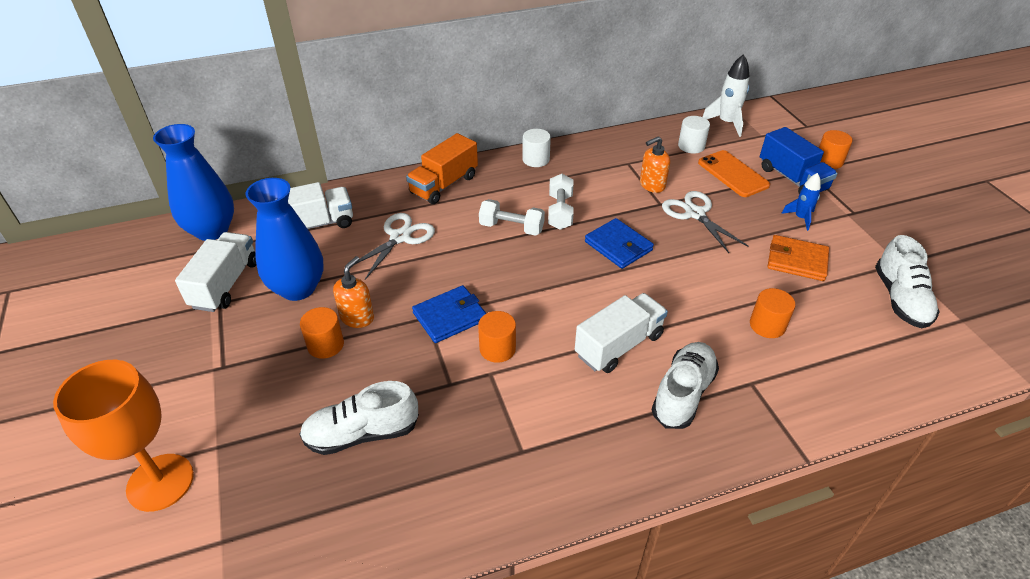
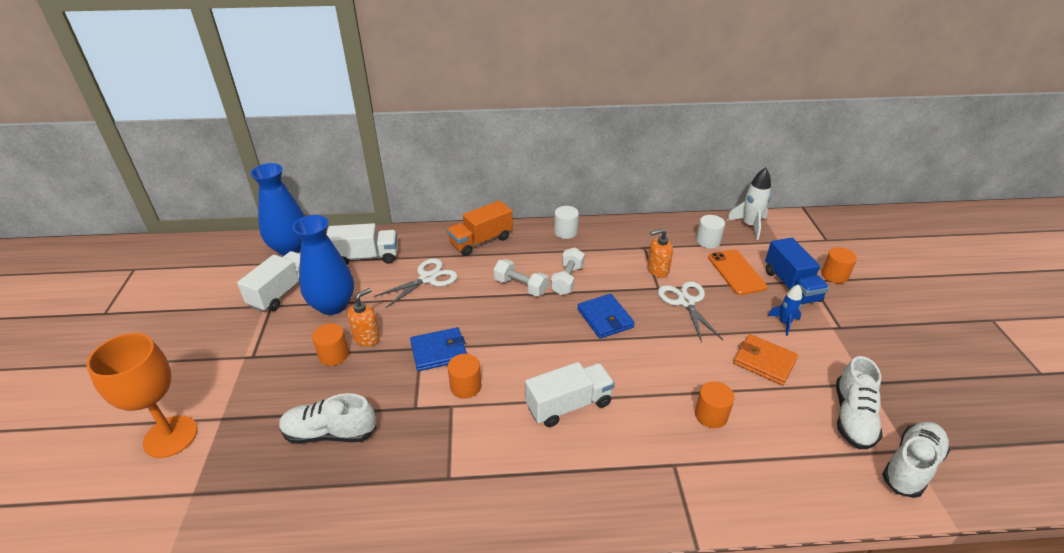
camera: 15 degrees right, 5 degrees down
white shoe [652,342,719,429] -> white shoe moved to [882,422,950,498]

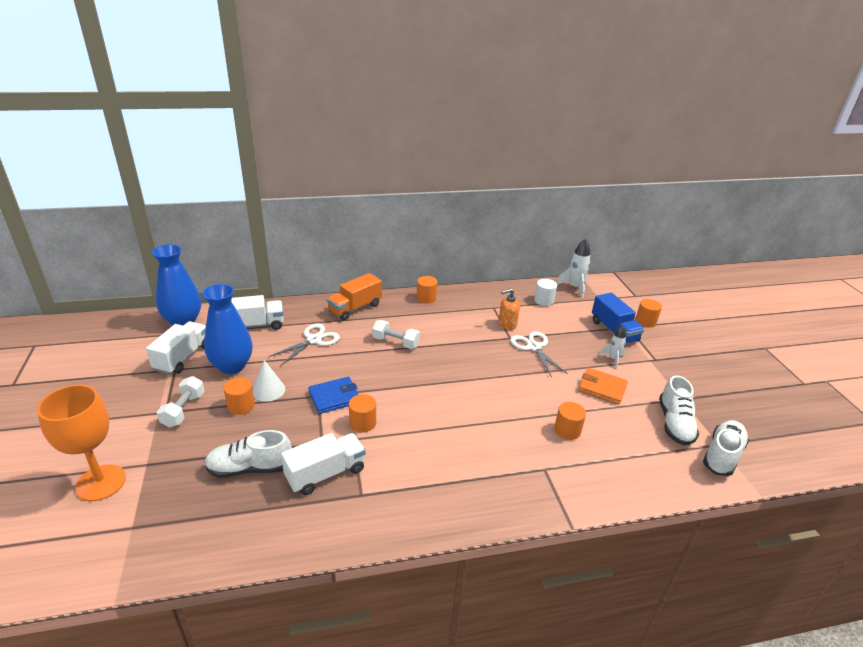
camera: 10 degrees left, 5 degrees down
orange soap dispenser [348,288,380,347] -> white cone [253,360,285,402]
white truck [525,362,615,427] -> white truck moved to [281,433,366,495]
white dumbbell [551,247,585,295] -> white dumbbell moved to [157,376,205,428]
white cylinder [554,206,579,239] -> orange cylinder [416,276,438,304]
blue wallet [577,294,635,339] -> none
orange phone [708,250,767,295] -> none
blue rocket [768,284,802,336] -> white rocket [600,325,626,368]

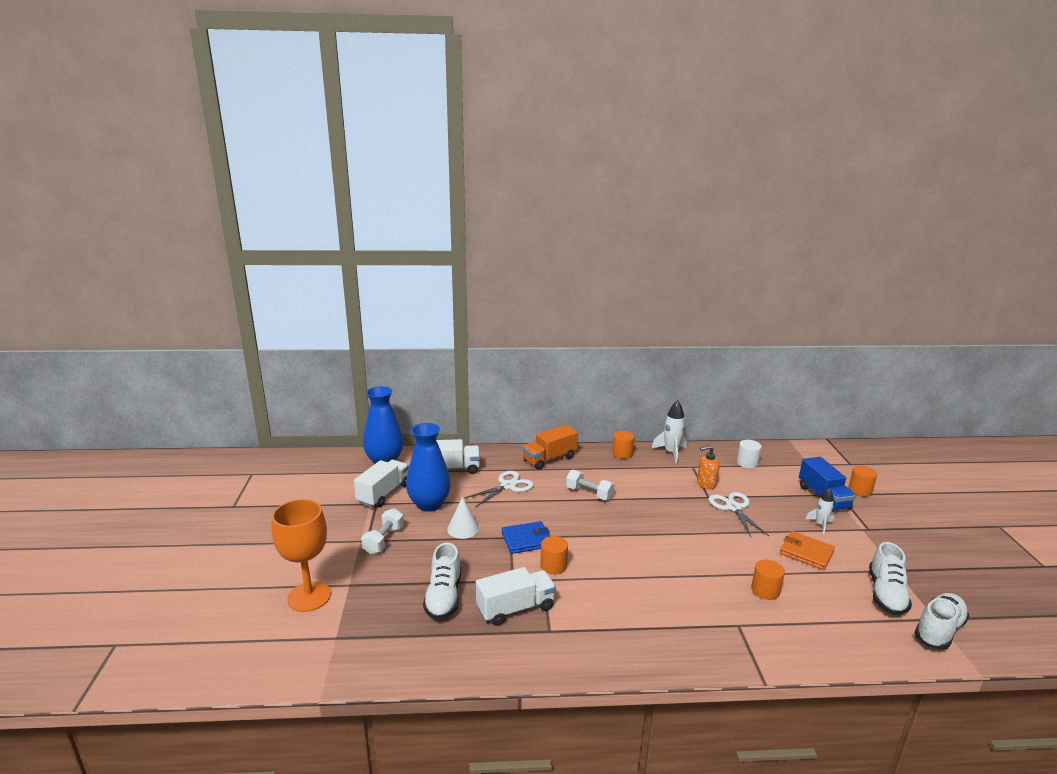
camera: 10 degrees right, 10 degrees down
white shoe [205,430,292,478] -> white shoe turned 90 degrees counterclockwise [423,542,461,620]
orange cylinder [224,378,255,415] -> none
white rocket [557,238,591,298] -> white rocket moved to [652,400,687,464]

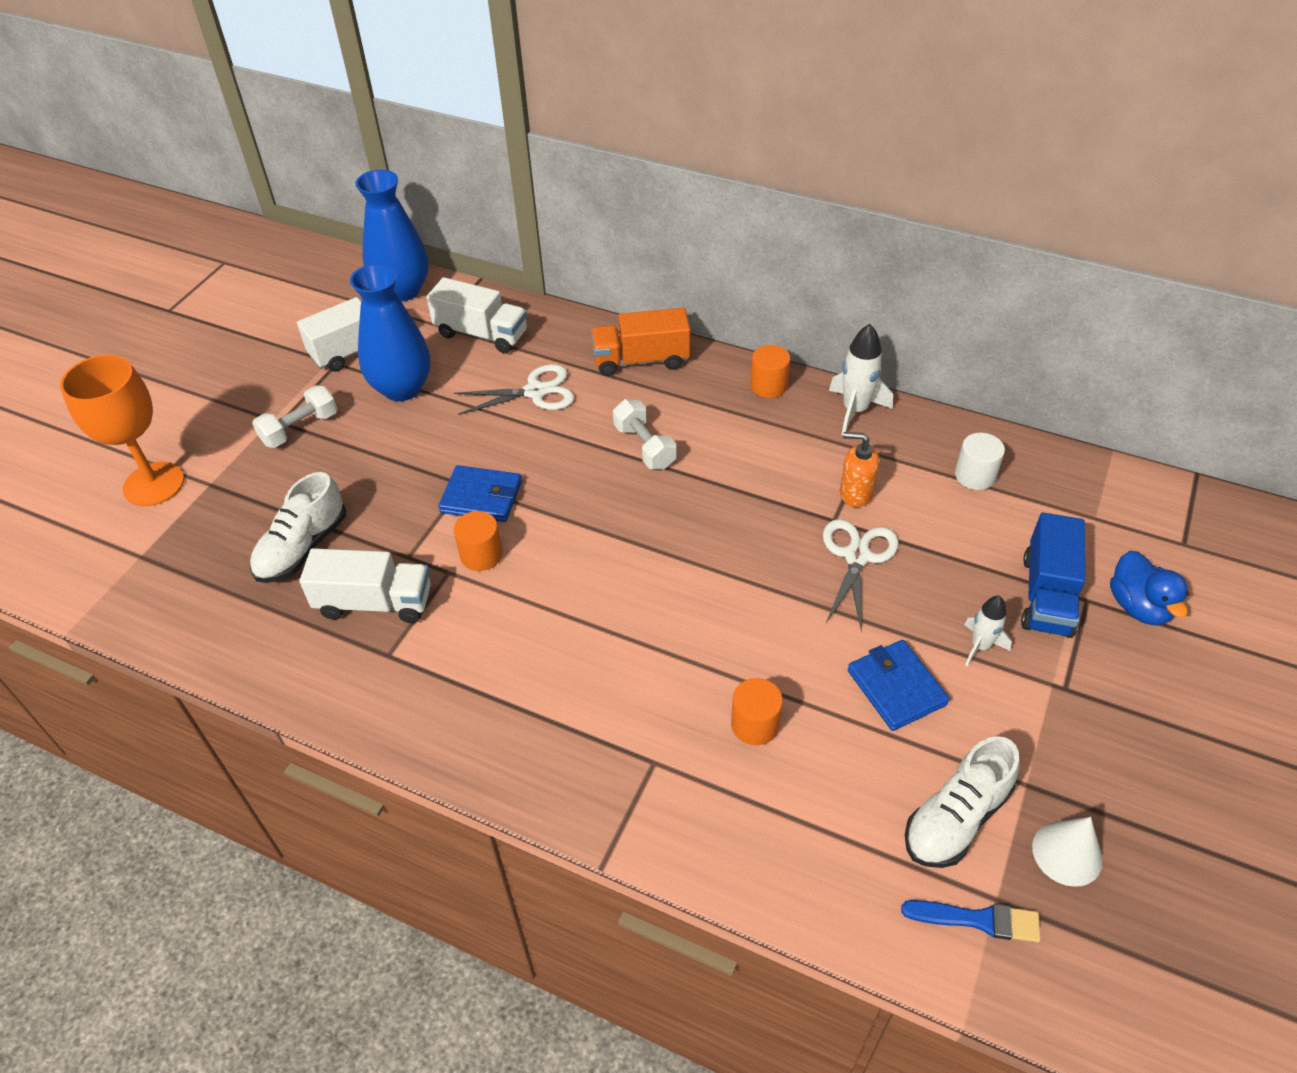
camera: 30 degrees right, 25 degrees up
white cone [447,497,479,539] -> white cone moved to [1032,817,1103,887]
orange wallet [780,531,835,570] -> blue wallet [848,640,949,731]
orange cylinder [848,466,877,497] -> blue duck [1110,551,1189,625]
white shoe [914,593,969,650] -> blue brush [901,900,1041,943]

